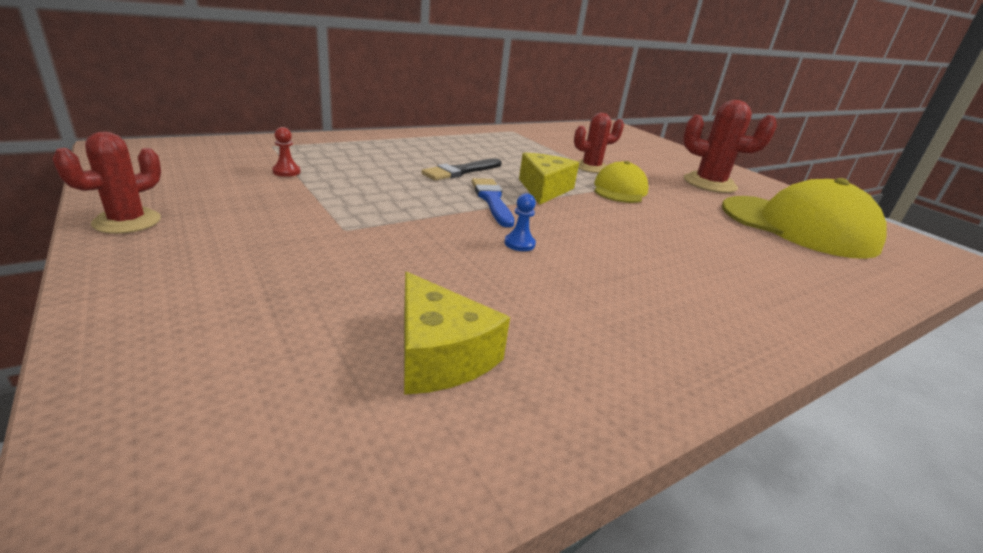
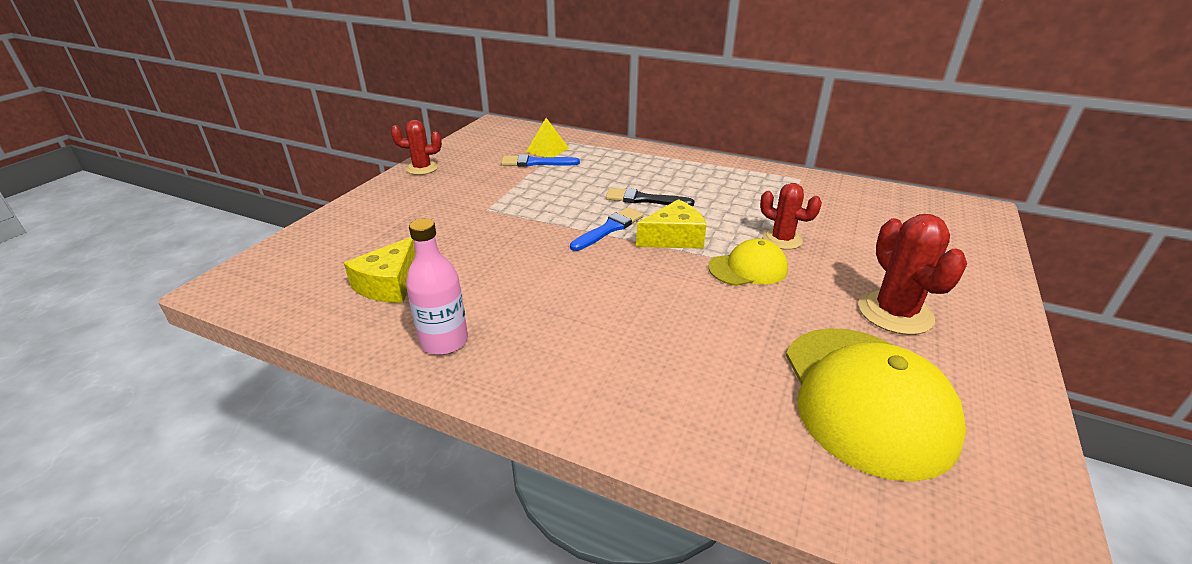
camera: 60 degrees right, 5 degrees up
red pawn [272,127,301,177] -> blue brush [501,154,580,167]
blue pawn [504,193,536,251] -> none
none -> pink bottle [406,218,468,355]
none -> yellow pyramid [526,118,569,157]

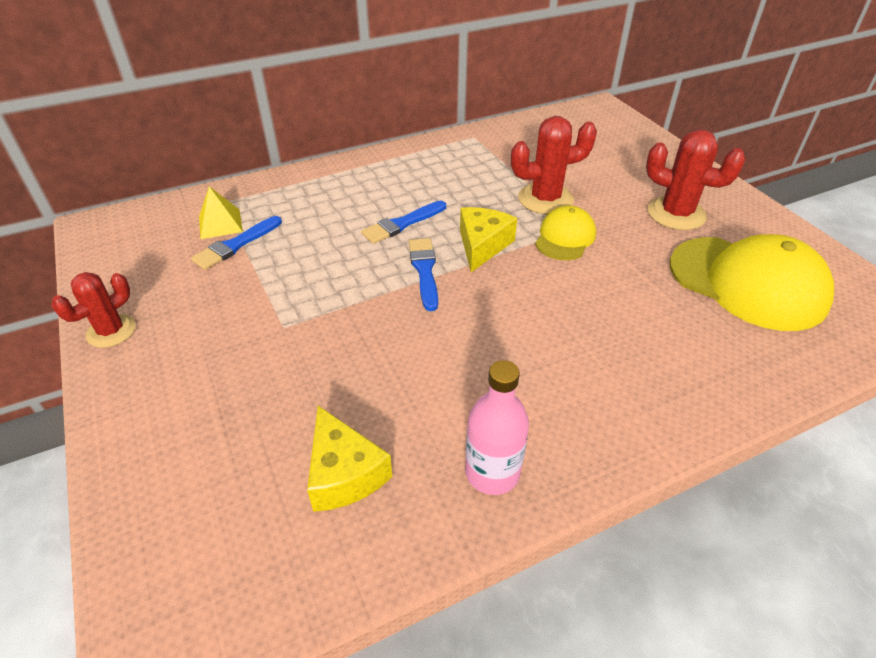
camera: 50 degrees left, 10 degrees up
black brush [606,188,694,206] -> blue brush [361,201,446,244]
red cactus [760,183,822,250] -> red cactus [511,116,597,214], size x1.50

